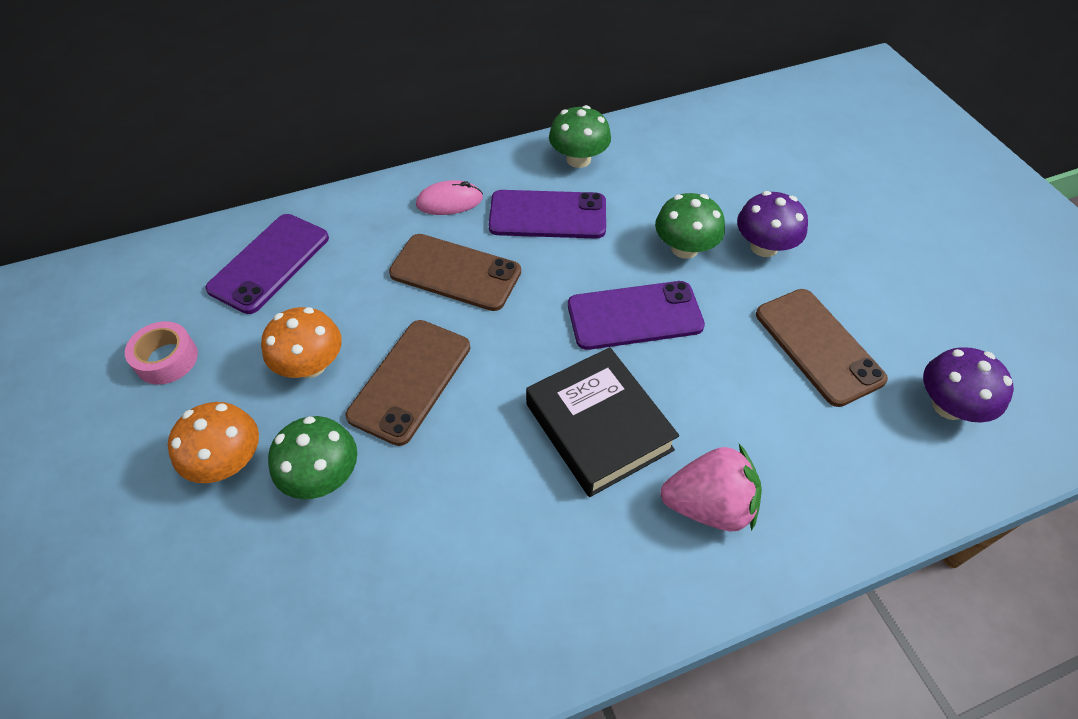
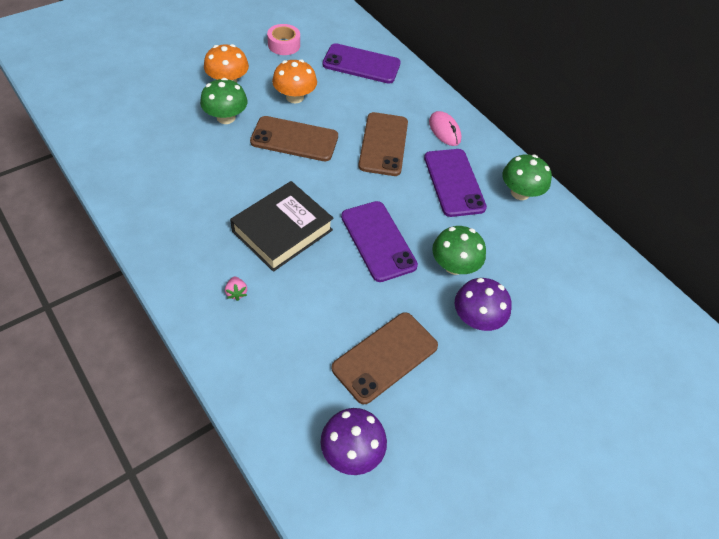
camera: 70 degrees right, 0 degrees up
pink strawberry [660,444,762,531] -> pink strawberry [225,276,247,301], size x0.42

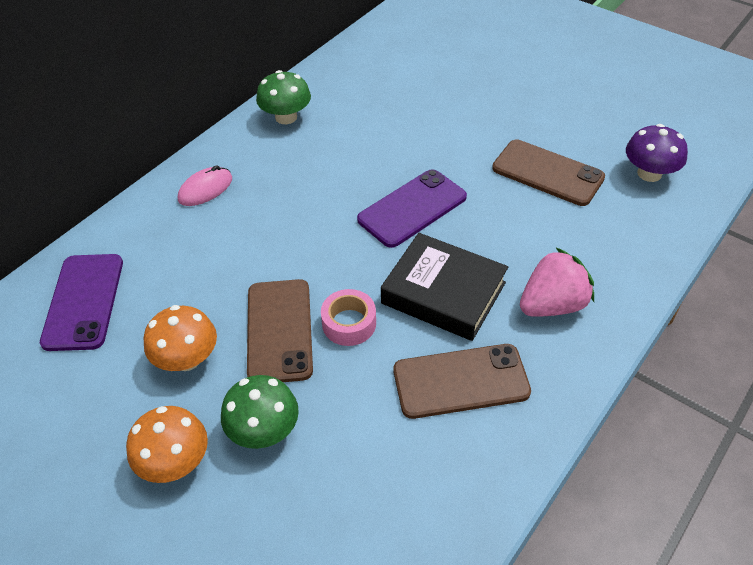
camera: 100 degrees left, 5 degrees down
pink strawberry [225,276,247,301] -> pink strawberry [520,248,594,317], size x2.38
pink tape [267,24,300,55] -> pink tape moved to [321,289,376,346]
brown phone [358,112,408,176] -> brown phone moved to [393,344,531,419]
purple phone [424,149,487,217] -> none
green mushroom [432,226,486,275] -> none
purple mushroom [455,278,512,331] -> none

